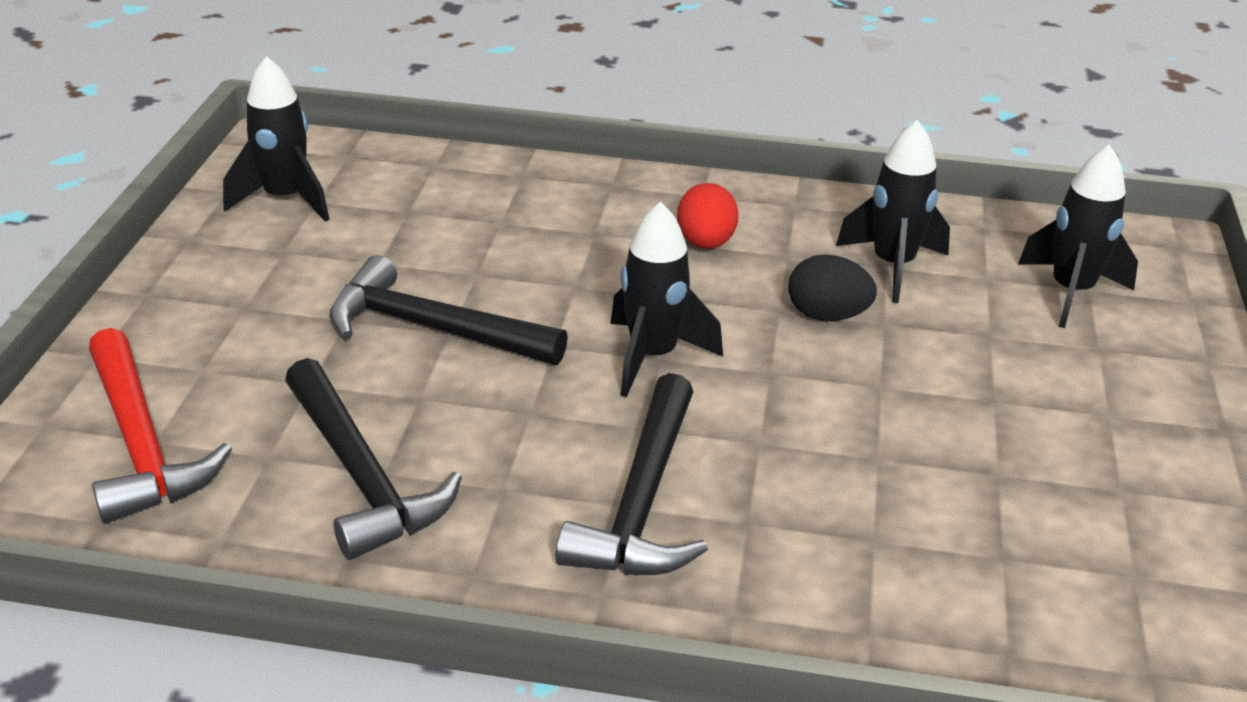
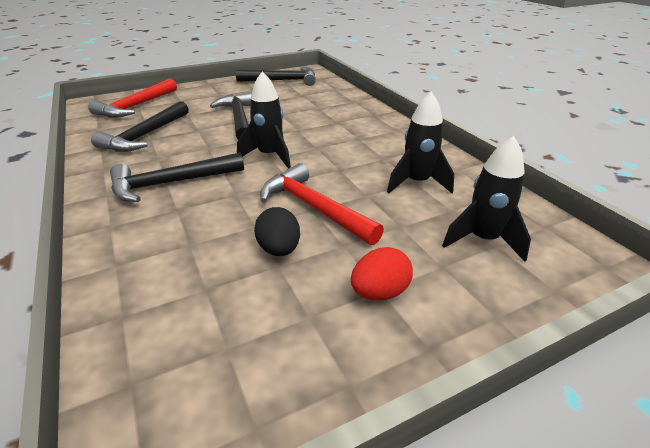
camera: 55 degrees right, 0 degrees up
black rocket [223,56,330,222] -> black hammer [236,67,316,86]
red egg [677,183,739,249] -> red egg moved to [351,247,413,300]
black egg [788,254,877,321] -> black egg moved to [254,207,300,256]
none -> red hammer [260,163,384,245]

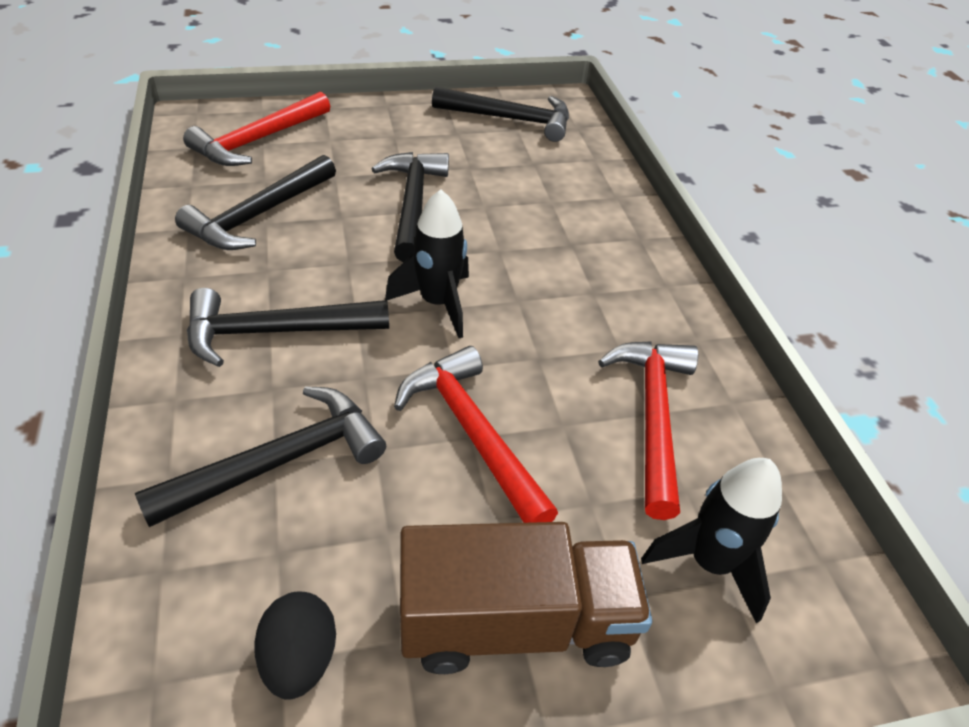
camera: 10 degrees right, 10 degrees up
black egg [254,207,300,256] -> black egg moved to [254,591,336,700]
red egg [351,247,413,300] -> brown truck [400,522,652,674]
black rocket [387,91,454,194] -> red hammer [598,341,698,520]
none -> black hammer [135,386,386,527]

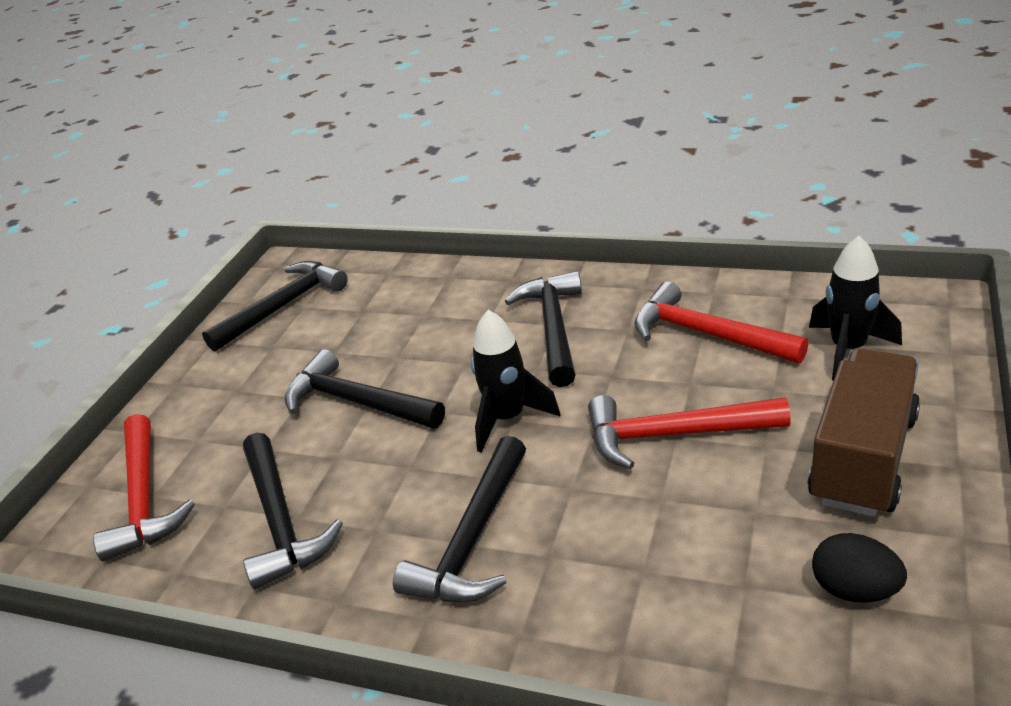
camera: 50 degrees left, 10 degrees down
black hammer [135,386,386,527] -> black hammer moved to [505,271,582,387]

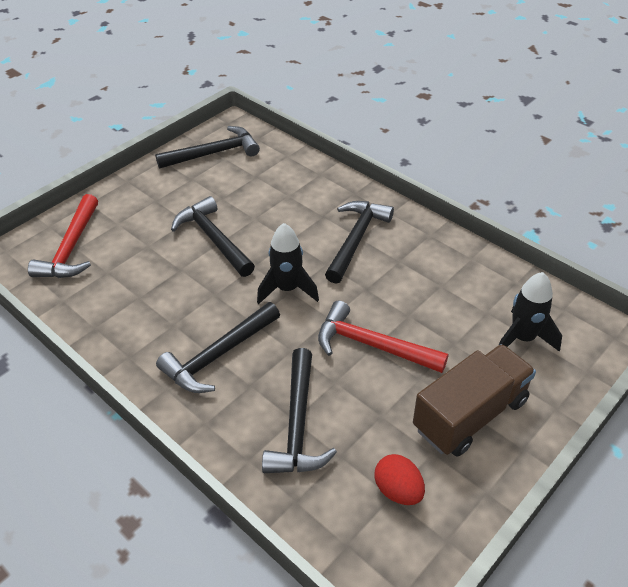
camera: 20 degrees right, 10 degrees up
black hammer [243,433,343,590] -> black hammer moved to [262,348,337,473]
red hammer [634,282,809,363] -> none
black egg [812,533,907,602] -> red egg [374,454,425,505]

